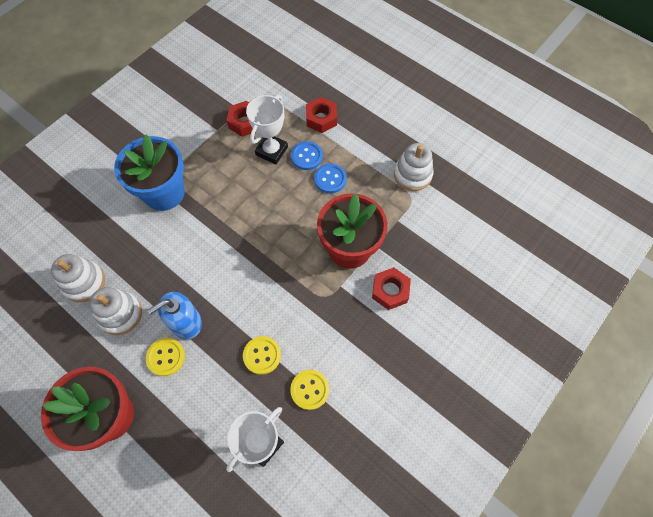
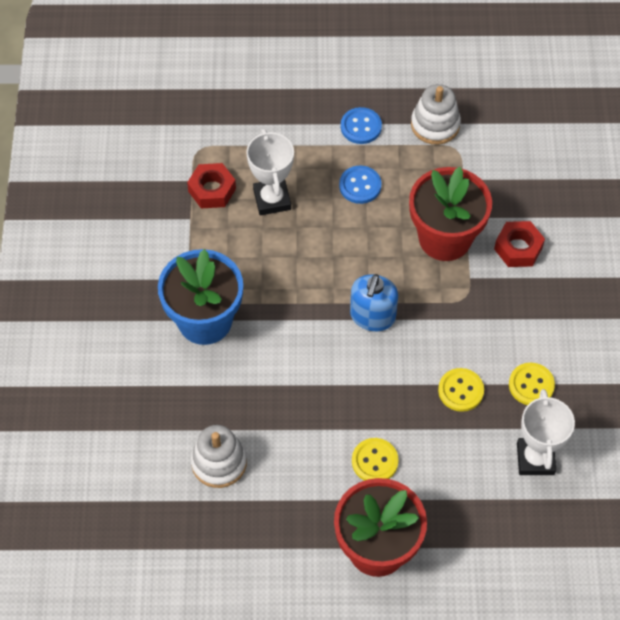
camera: 40 degrees left, 5 degrees down
white stacking toy [89,287,142,335] -> none
blue soap dispenser [147,292,202,340] -> blue soap dispenser moved to [350,274,398,331]
blue button [291,141,323,170] -> blue button moved to [341,107,382,144]
red nut [306,97,337,133] -> none

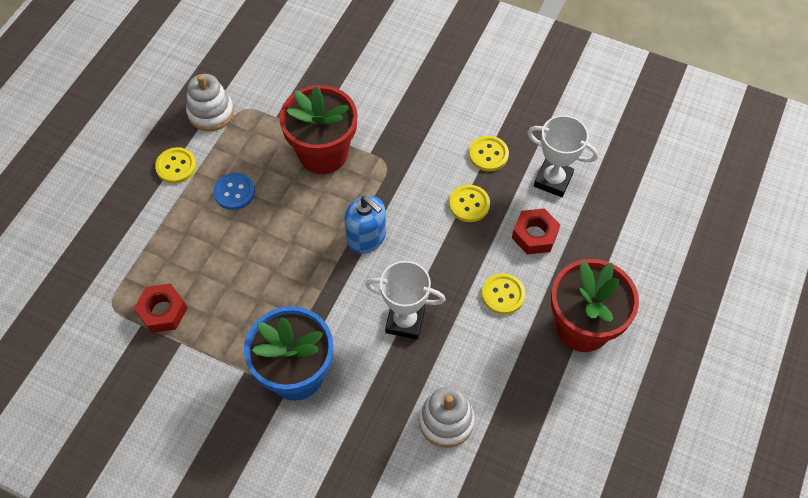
camera: 65 degrees left, 0 degrees up
white trophy [246,129,294,216] -> white trophy moved to [366,261,445,340]
blue button [341,107,382,144] -> yellow button [155,147,196,183]
red nut [494,221,545,267] -> red nut moved to [512,208,560,255]

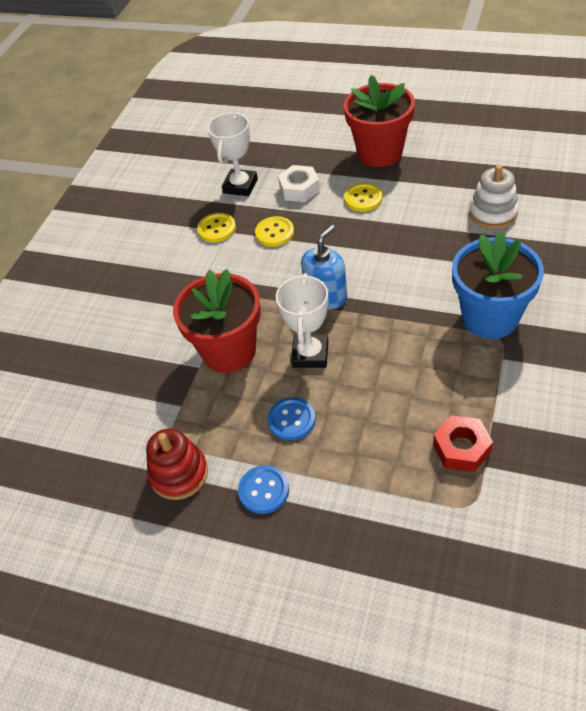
camera: 90 degrees left, 10 degrees down
yellow button [155,147,196,183] -> blue button [238,465,289,514]
white stacking toy [186,74,234,131] -> red stacking toy [146,428,208,500]
white trophy [366,261,445,340] -> white trophy moved to [276,273,328,368]
red nut [512,208,560,255] -> white nut [278,165,320,202]

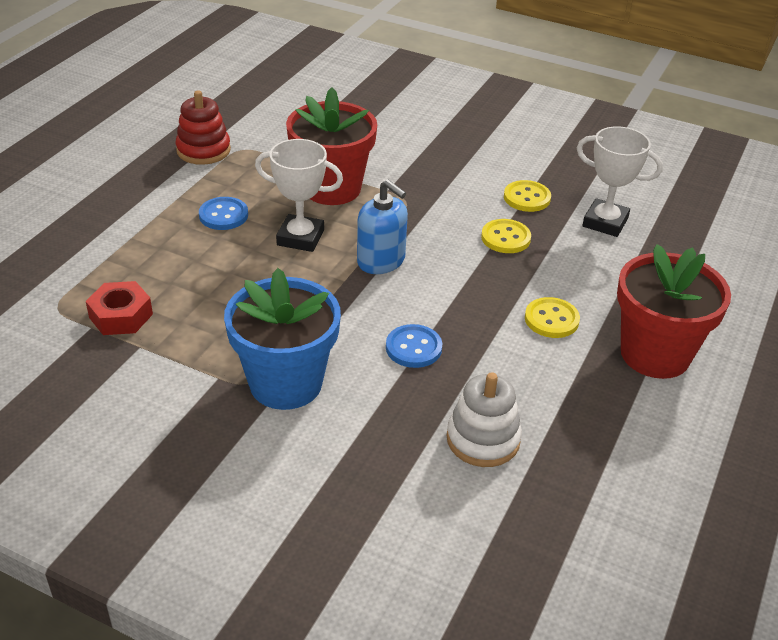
camera: 90 degrees right, 10 degrees down
blue button [238,465,289,514] -> blue button moved to [386,324,442,368]
white nut [278,165,320,202] -> none

